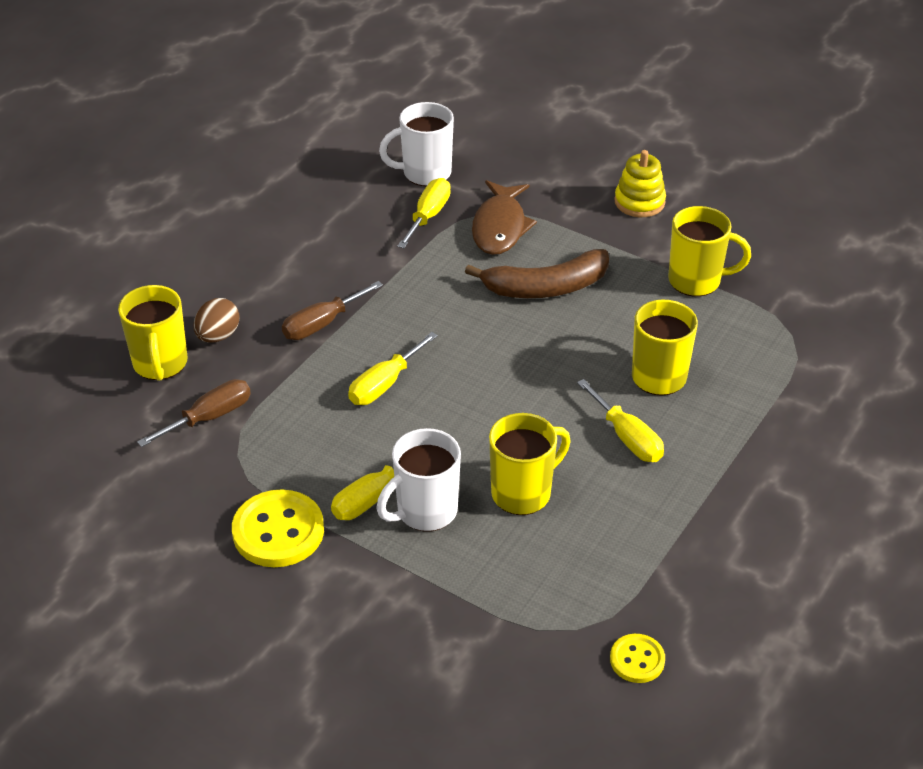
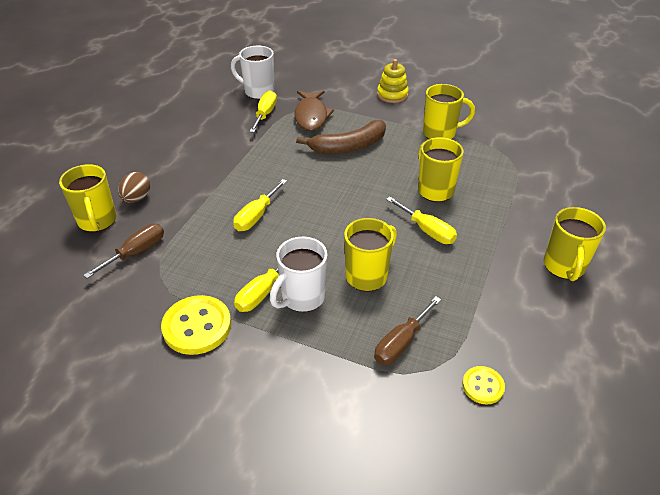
camera: 10 degrees left, 0 degrees up
brown screwdriver [282,281,383,340] -> brown screwdriver moved to [374,297,441,365]
white mug [379,102,454,186] -> white mug turned 45 degrees clockwise [231,46,275,99]
none -> yellow mug [544,207,606,281]

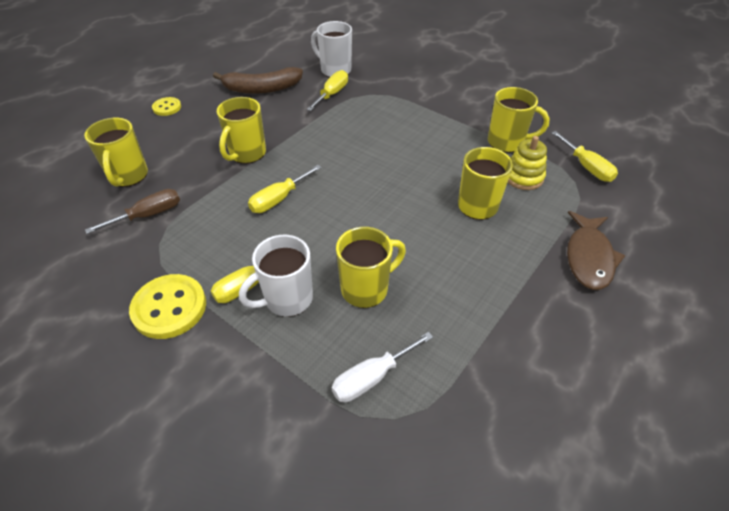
camera: 15 degrees right, 5 degrees up
brown egg [118,172,150,203] -> none
brown fish [294,91,334,131] -> brown fish moved to [567,211,625,290]
brown banana [296,120,386,154] -> brown banana moved to [213,67,303,94]
brown screwdriver [374,297,441,365] -> white screwdriver [331,332,433,402]
yellow stacking toy [377,59,409,103] -> yellow stacking toy moved to [508,136,547,190]
yellow screwdriver [386,197,457,244] -> yellow screwdriver moved to [552,131,618,182]
yellow button [462,366,505,404] -> yellow button moved to [152,97,181,116]
yellow mug [544,207,606,281] -> yellow mug moved to [217,97,266,164]

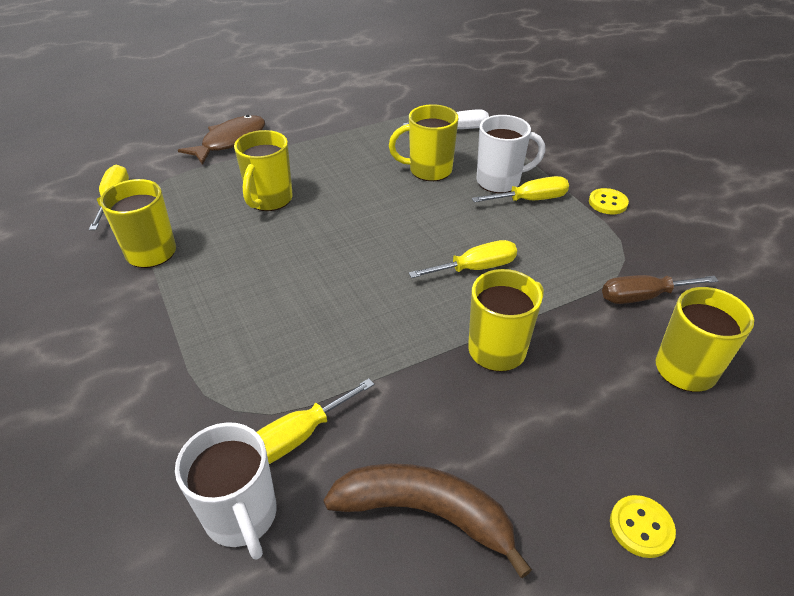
camera: 155 degrees left, 5 degrees down
yellow button [129,274,206,339] -> yellow button [589,188,629,214], size x0.56
yellow stacking toy [508,136,547,190] -> none

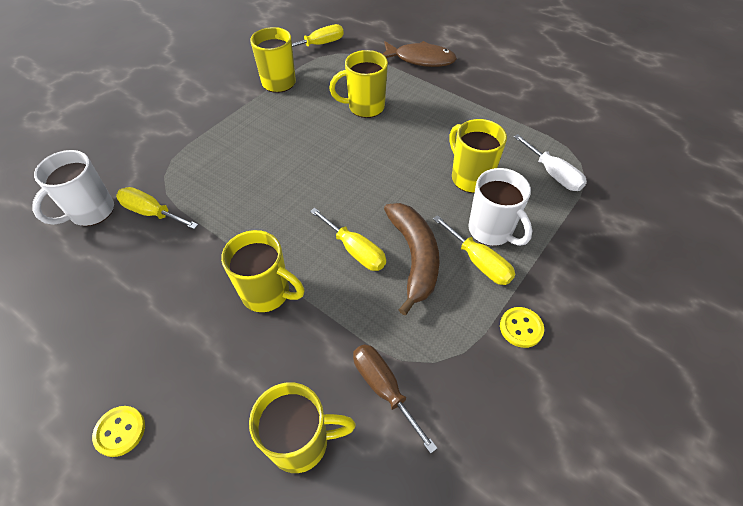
camera: 65 degrees right, 10 degrees up
brown banana [323,463,532,578] -> brown banana moved to [384,203,440,315]

